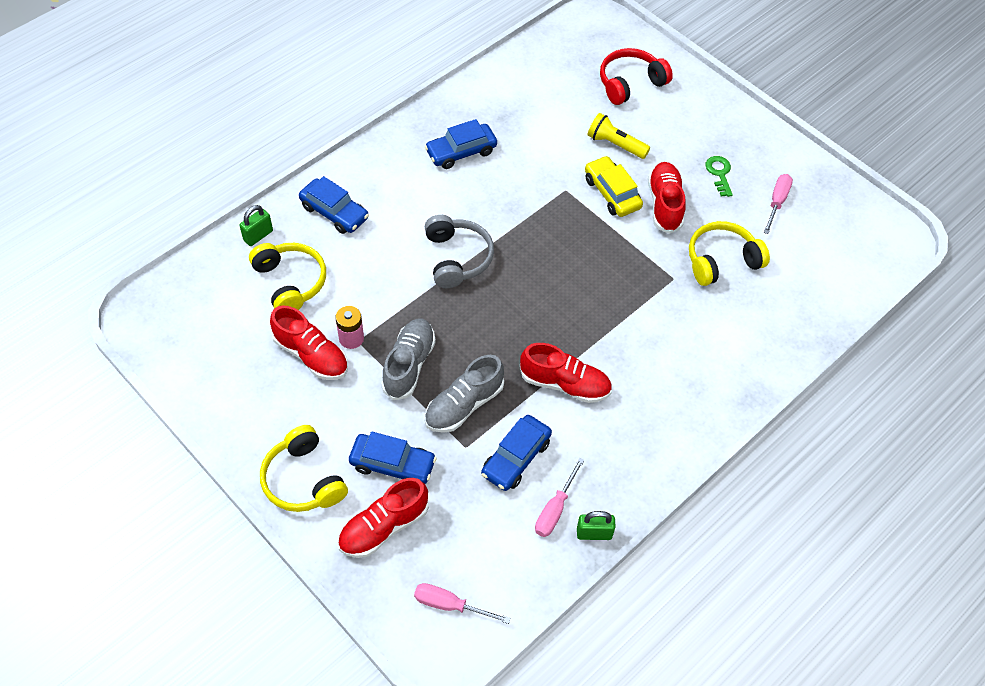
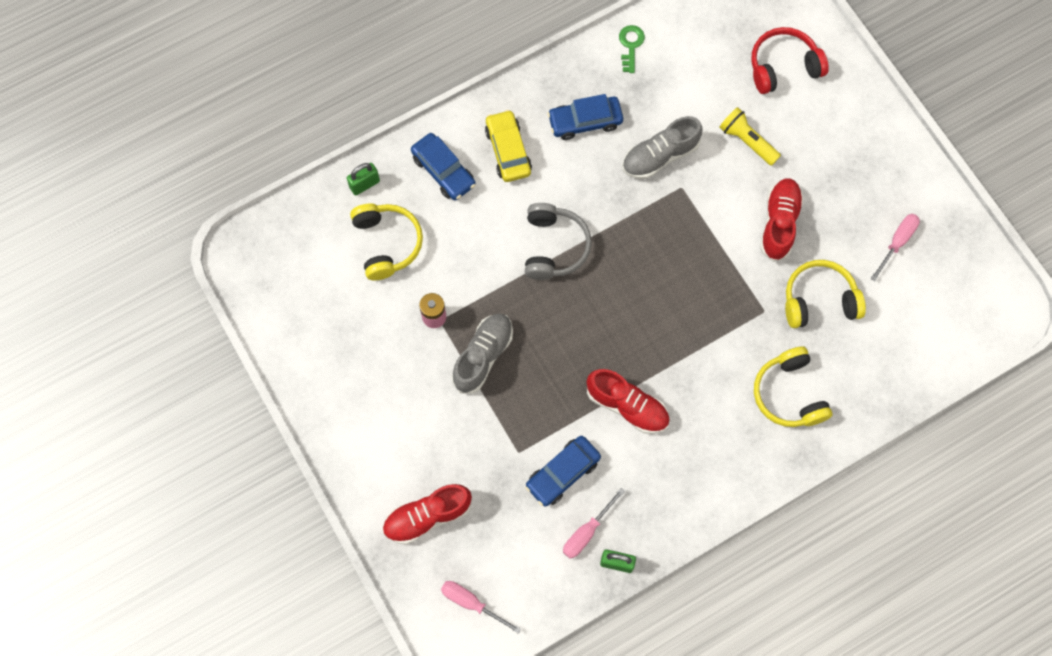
camera: 15 degrees right, 15 degrees up
yellow headphones [260,425,348,512] -> yellow headphones moved to [754,346,833,427]
red shoe [270,306,348,380] -> none
blue car [349,431,437,484] -> none
grey shoe [424,355,504,433] -> grey shoe moved to [622,116,703,179]
yellow car [585,156,643,217] -> yellow car moved to [485,110,532,182]
green key [705,156,733,197] -> green key moved to [619,25,645,73]

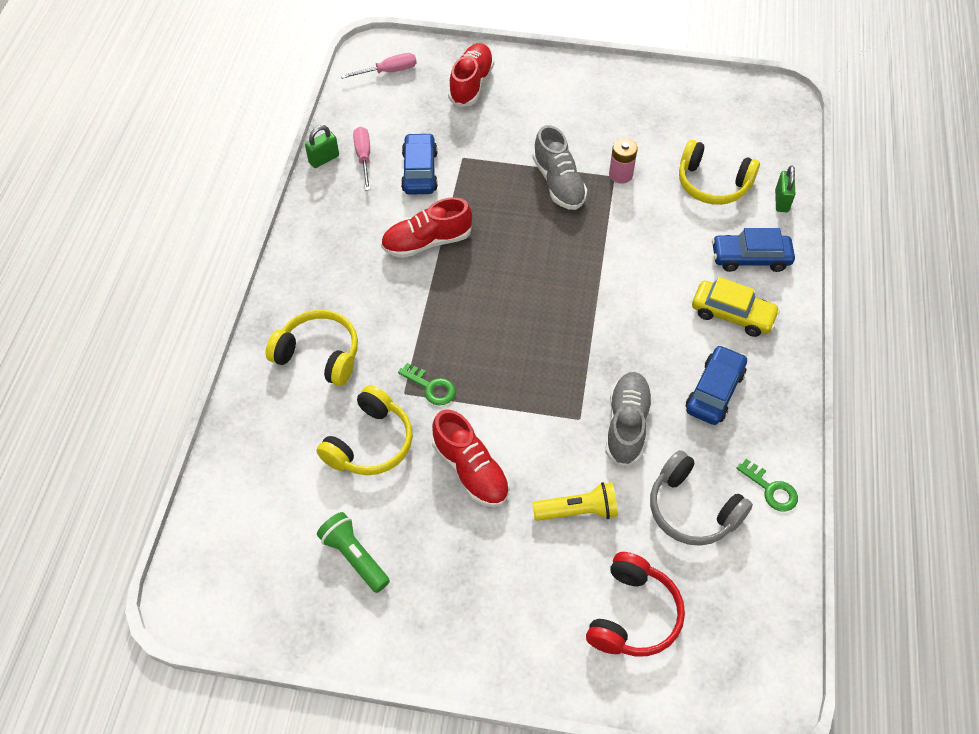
camera: 130 degrees right, 15 degrees down
grey headphones [525,203,592,280] -> grey headphones moved to [650,450,753,546]
pink screwdriver [870,214,920,281] -> green flashlight [317,512,390,593]
none -> green key [398,363,456,405]

